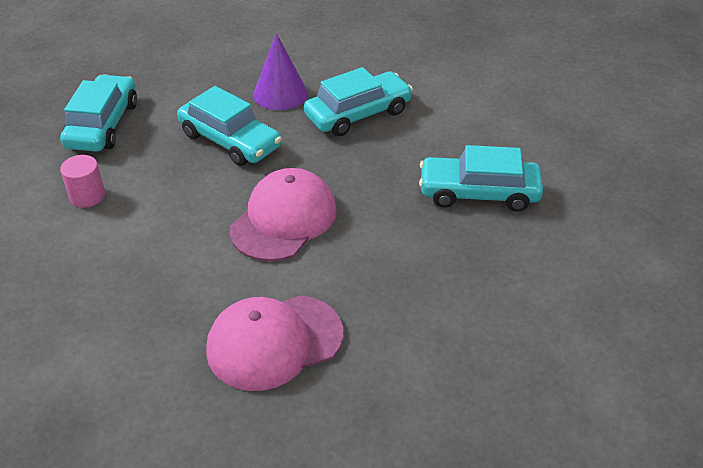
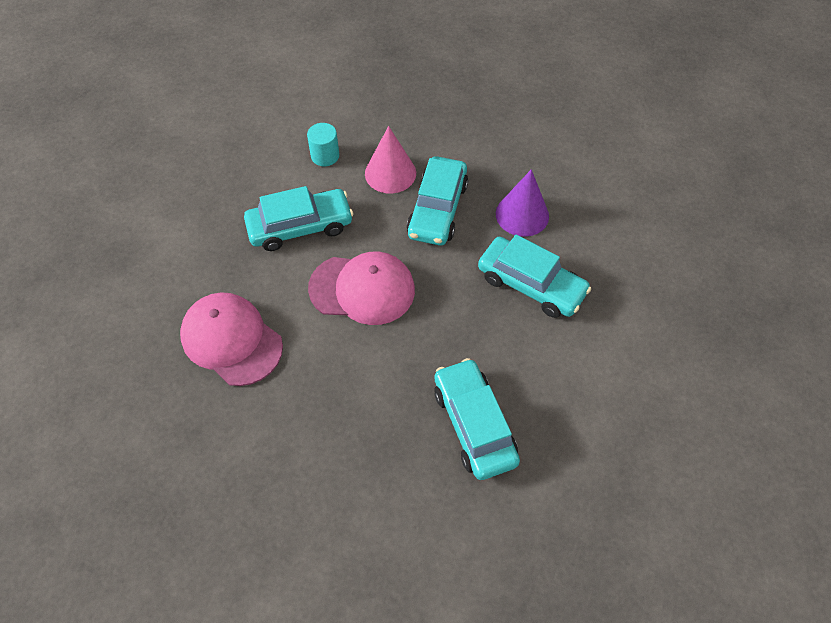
camera: 65 degrees right, 15 degrees up
turquoise car [60,74,137,152] -> turquoise car moved to [244,186,354,251]
pink cylinder [60,155,105,208] -> turquoise cylinder [307,123,339,166]
none -> pink cone [365,126,416,193]

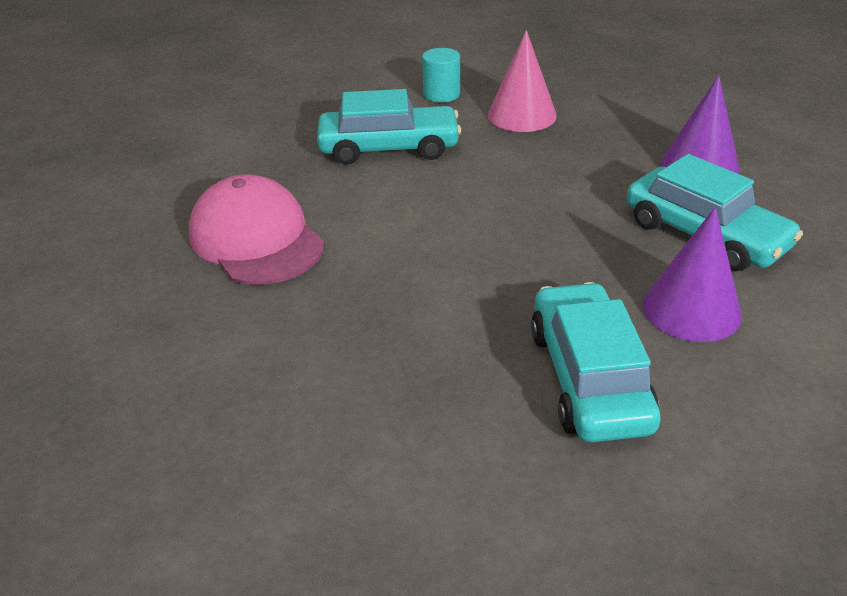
camera: 15 degrees right, 20 degrees down
pink cap [308,251,415,325] -> none
turquoise car [407,156,468,246] -> none
none -> purple cone [643,207,742,342]

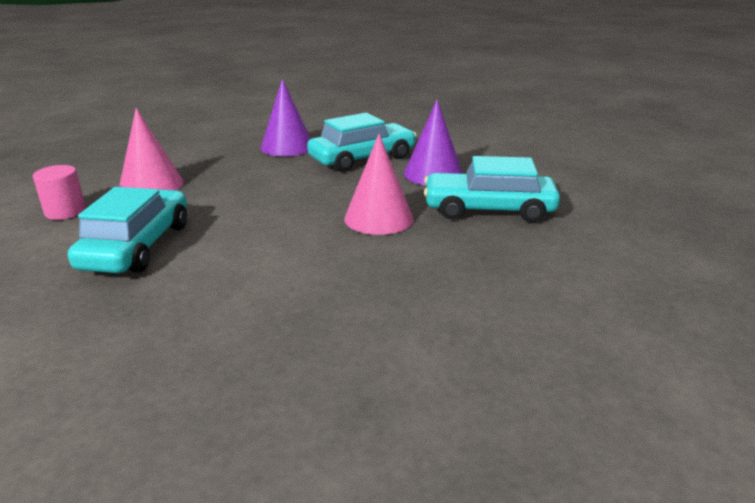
camera: 80 degrees left, 10 degrees down
pink cap [189,174,325,285] -> none
turquoise cylinder [422,48,460,103] -> pink cylinder [33,165,86,220]
none -> pink cone [344,134,414,235]

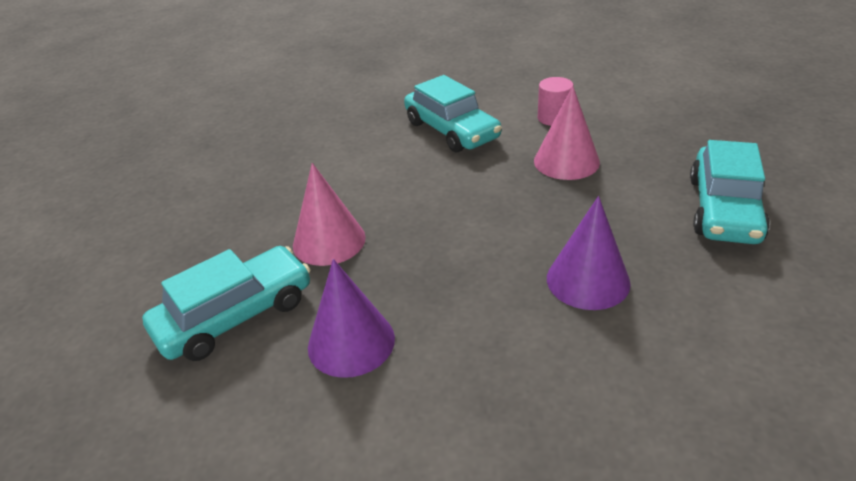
camera: 140 degrees right, 10 degrees up
turquoise car [307,113,416,172] -> turquoise car moved to [690,140,770,244]

